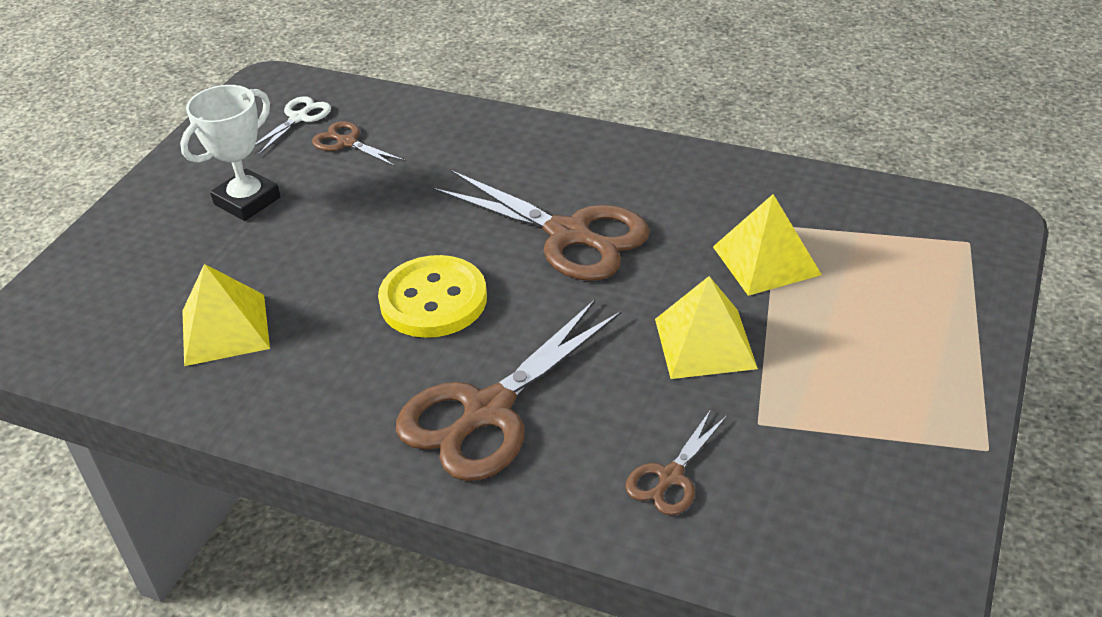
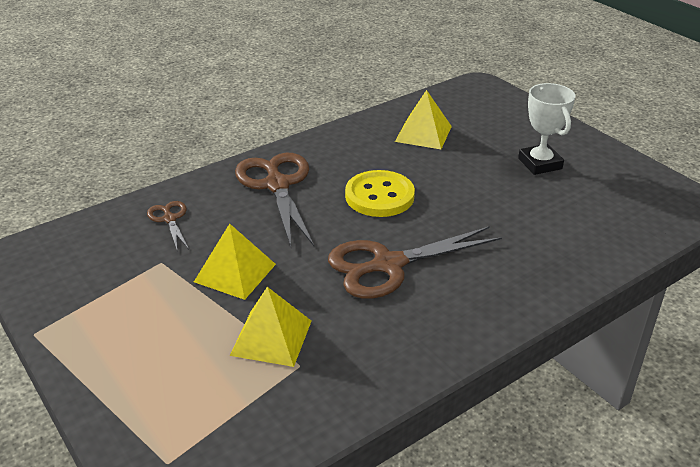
camera: 120 degrees right, 5 degrees down
white scissors [255,96,331,155] -> none
brown scissors [312,121,405,167] -> none

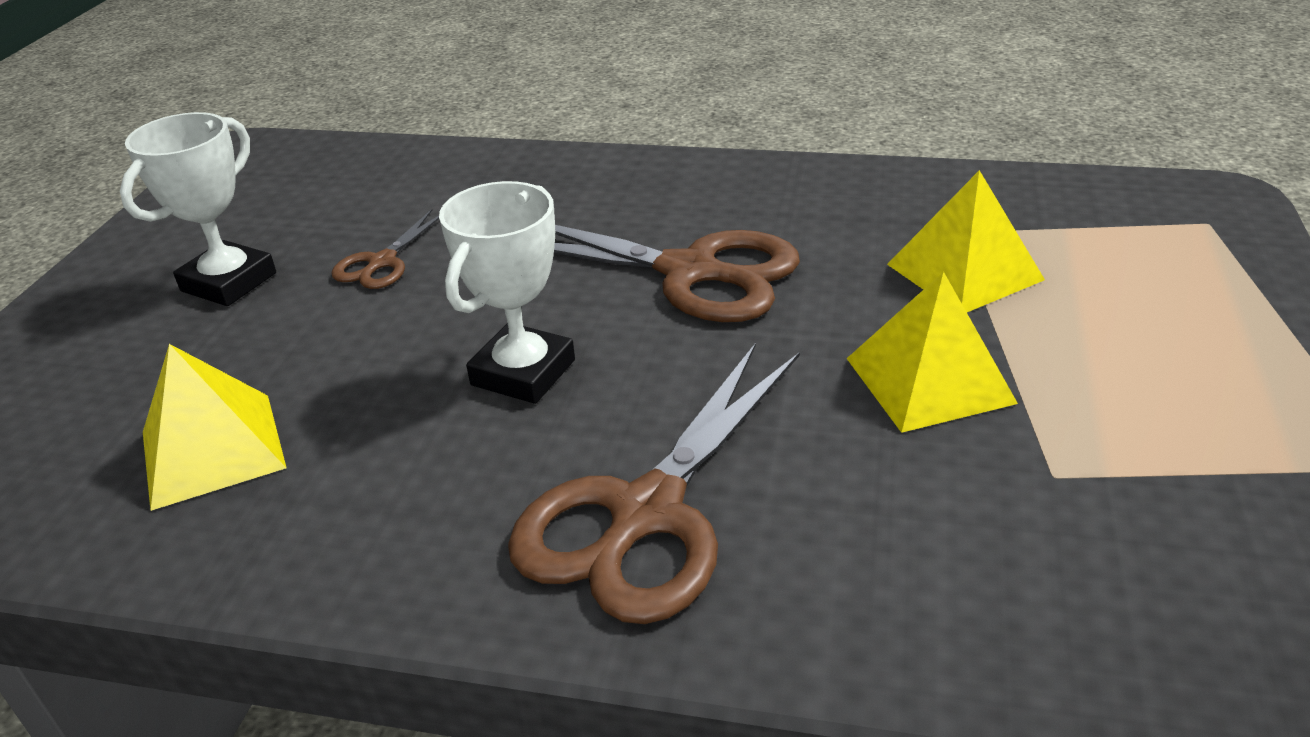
camera: 130 degrees left, 0 degrees up
brown scissors [147,201,189,249] -> brown scissors moved to [332,209,439,289]
yellow button [345,170,415,217] -> white trophy [439,181,575,404]

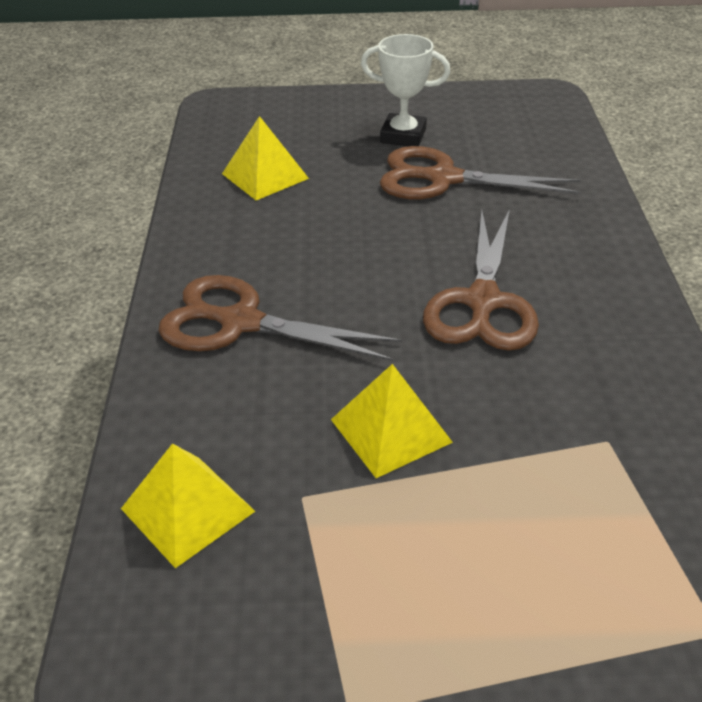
camera: 75 degrees right, 5 degrees up
brown scissors [332,209,439,289] -> brown scissors [380,146,581,199], size x2.03
white trophy [439,181,575,404] -> none
yellow pyramid [887,170,1045,312] -> yellow pyramid moved to [121,443,255,568]

